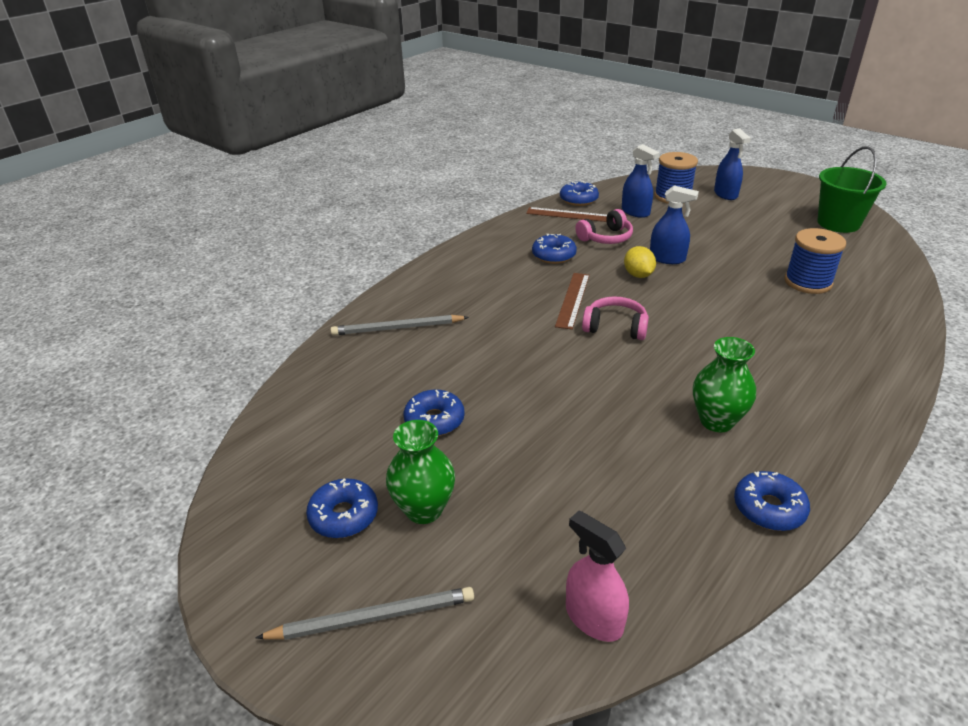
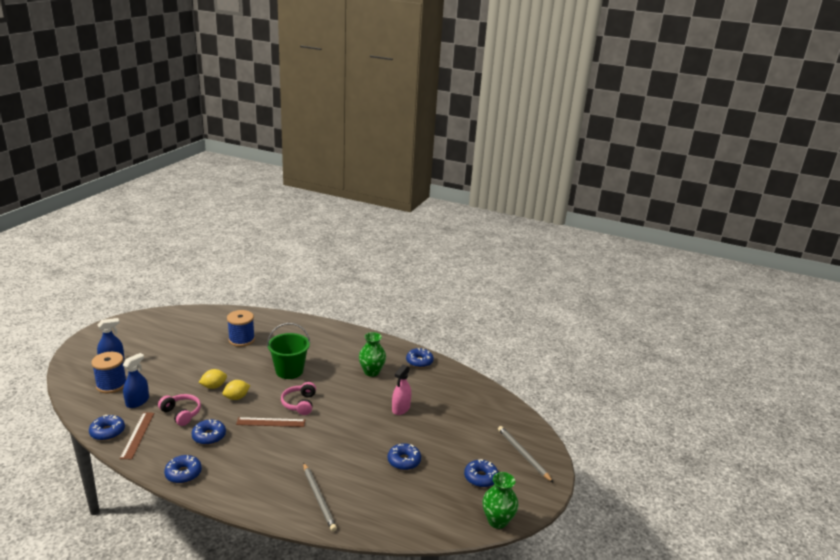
camera: 110 degrees left, 10 degrees down
green vase [386,420,455,524] -> green vase moved to [482,472,518,529]
pink spray bottle [566,510,629,642] -> pink spray bottle moved to [392,365,411,415]
blue spray bottle [650,185,699,264] -> yellow lemon [199,369,227,389]
green bucket [817,146,887,233] -> green bucket moved to [267,323,310,379]
none -> blue donut [164,455,202,484]

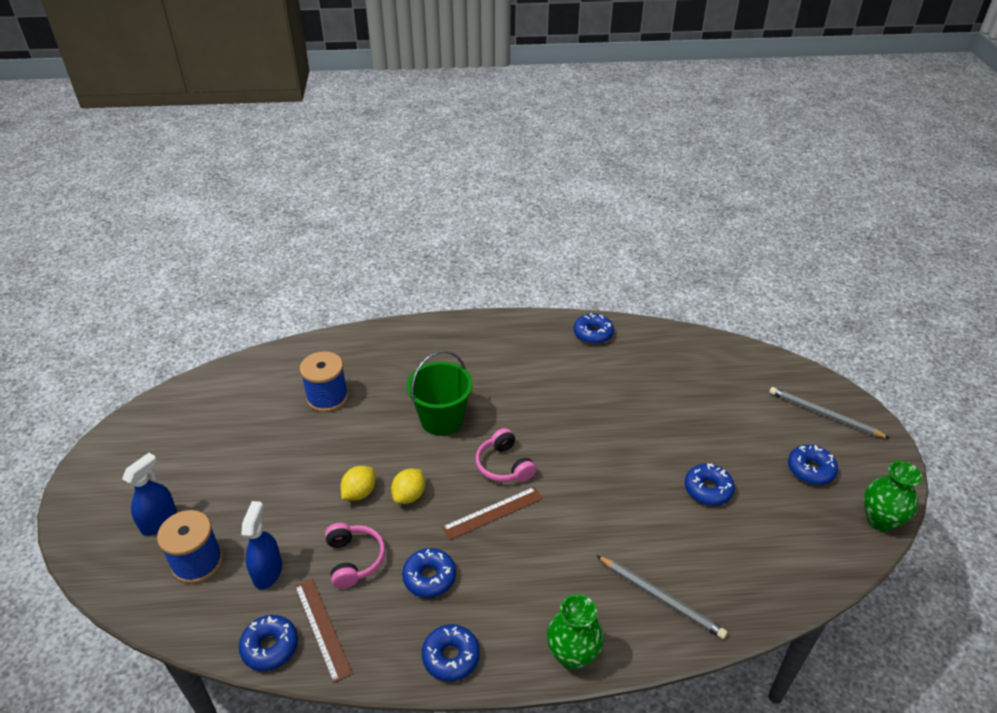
camera: 25 degrees left, 15 degrees up
pink headphones [158,394,201,426] -> pink headphones turned 60 degrees clockwise [325,523,385,589]
green vase [359,332,386,377] -> green vase moved to [547,594,604,670]
pink spray bottle [392,365,411,415] -> none

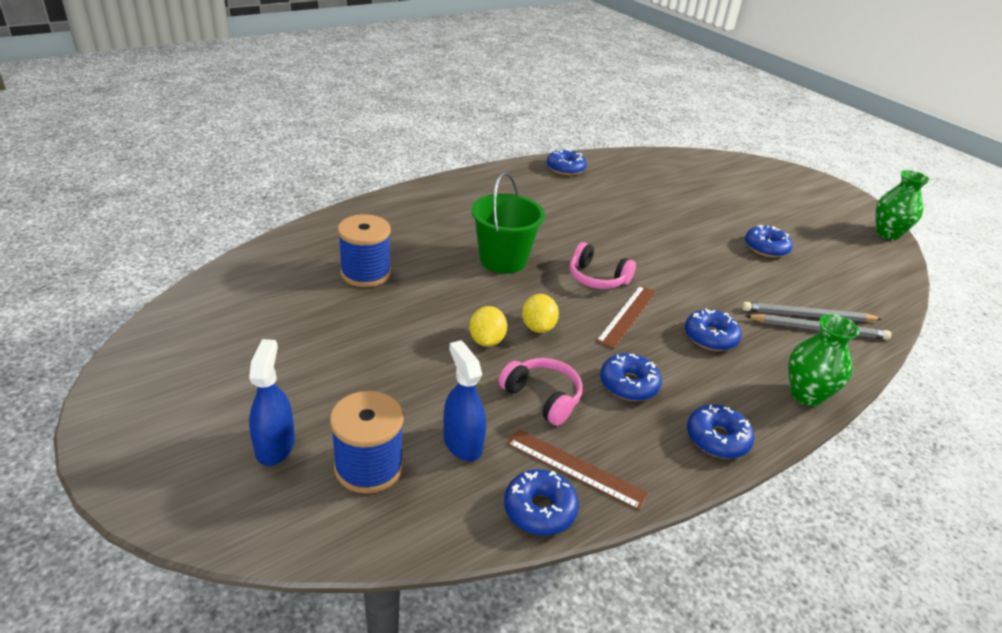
camera: 35 degrees left, 5 degrees down
grey pencil [769,387,889,438] -> grey pencil moved to [742,302,881,322]
blue donut [788,445,838,485] -> blue donut moved to [685,309,742,351]

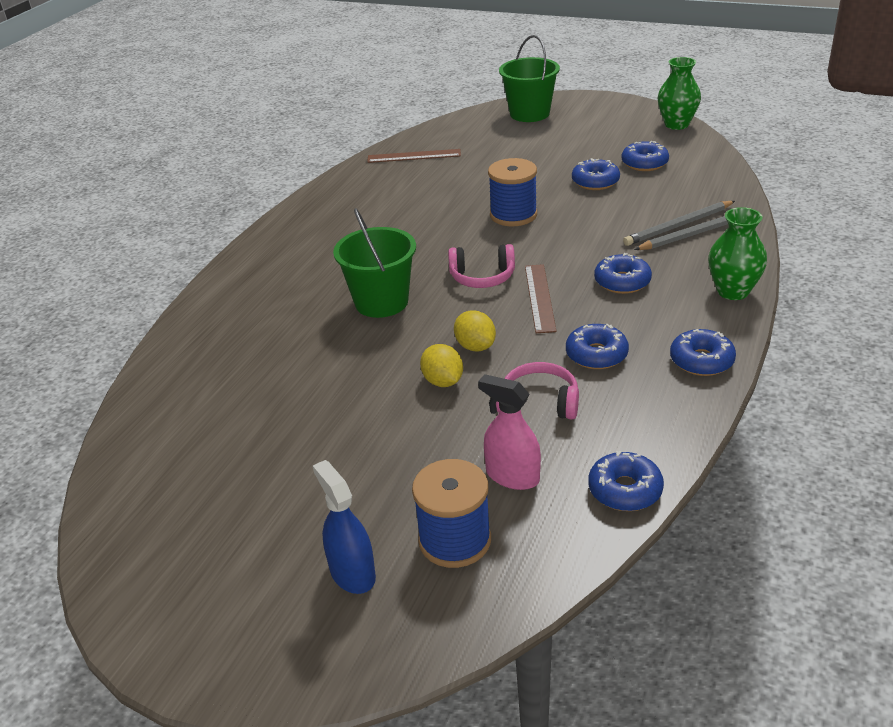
camera: 25 degrees left, 0 degrees up
blue spool [338,214,391,287] -> blue spool moved to [488,158,537,226]
blue spray bottle [443,340,486,462] -> pink spray bottle [478,374,541,490]
brown ruler [507,429,649,510] -> brown ruler moved to [367,149,461,163]
blue donut [547,149,587,175] -> blue donut moved to [622,141,669,171]
none -> green bucket [499,35,560,122]

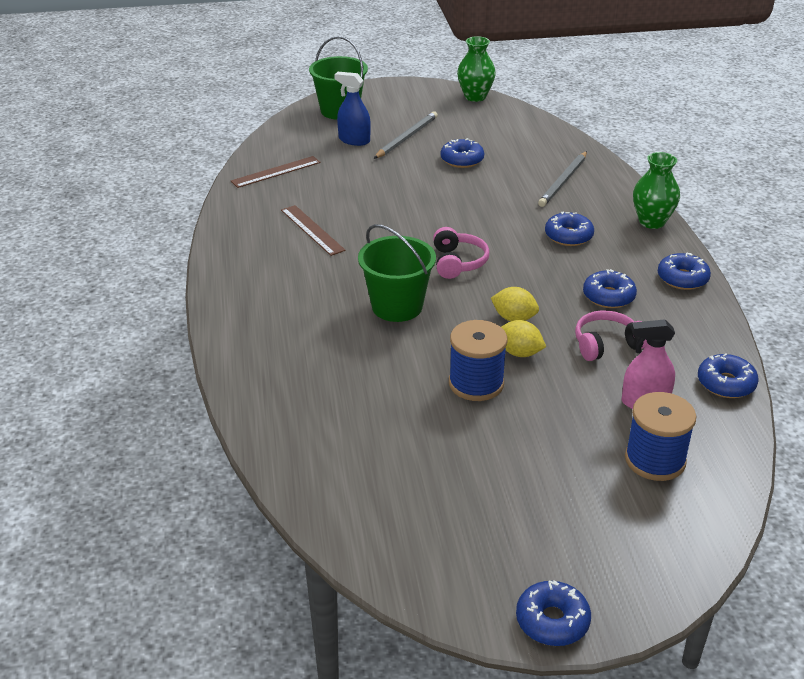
camera: 35 degrees left, 0 degrees up
blue spray bottle [313,460,376,594] -> blue spray bottle moved to [334,72,371,146]
pink headphones [448,244,515,288] -> pink headphones turned 60 degrees counterclockwise [433,227,489,279]
blue spool [488,158,537,226] -> blue spool moved to [449,320,508,401]
brown ruler [525,264,557,333] -> brown ruler moved to [281,205,346,256]
blue donut [622,141,669,171] -> blue donut moved to [516,580,591,646]
grey pencil [634,208,752,250] -> grey pencil moved to [374,111,438,159]

